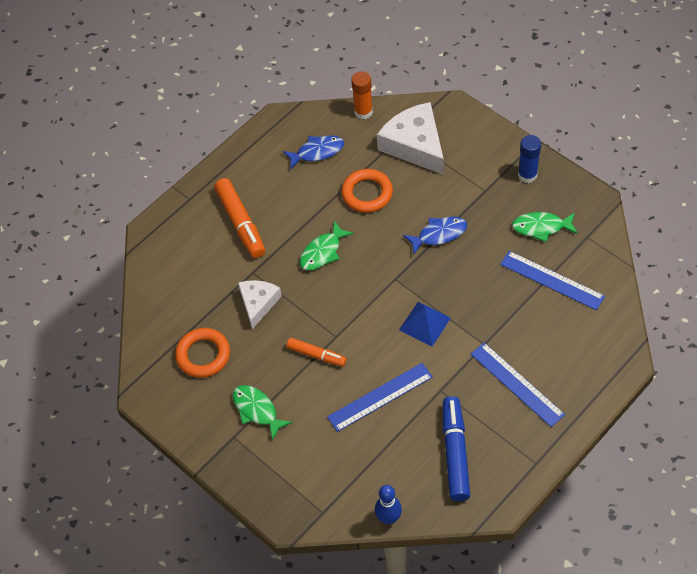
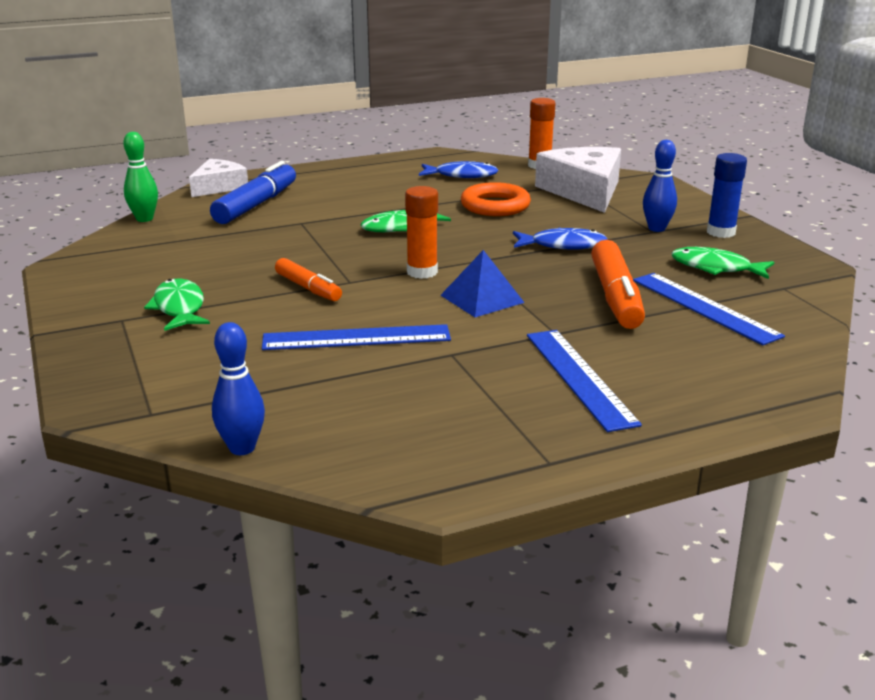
camera: 20 degrees right, 30 degrees down
orange ring [175,328,230,378] -> none
orange marker [214,178,265,258] -> orange marker moved to [591,240,645,329]
white cheese [238,280,282,329] -> white cheese moved to [189,159,248,197]
blue marker [443,396,470,501] -> blue marker moved to [210,161,296,224]
none -> green bowling pin [123,132,158,222]
none -> orange glue stick [405,186,438,279]
none -> blue bowling pin [643,140,677,232]

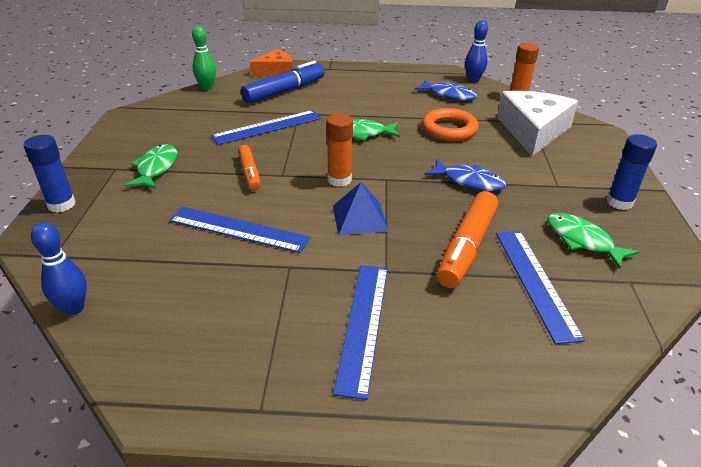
camera: 25 degrees right, 10 degrees up
white cheese [189,159,248,197] -> orange cheese [250,49,293,76]
blue bowling pin [643,140,677,232] -> blue bowling pin moved to [465,20,488,83]
none -> blue glue stick [23,135,76,213]
none -> blue ruler [211,110,322,145]

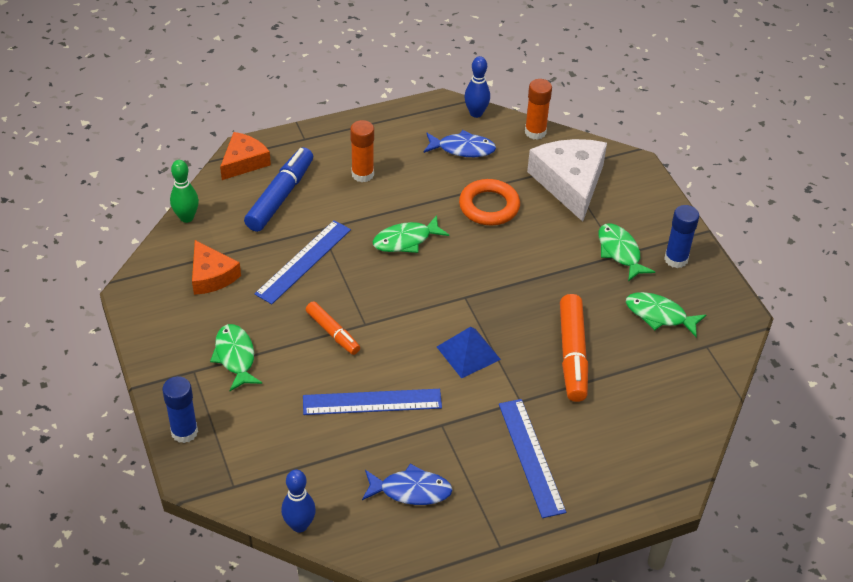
camera: 25 degrees left, 10 degrees up
orange glue stick [326,113,353,187] -> orange glue stick moved to [350,120,374,182]
blue fish [425,159,506,191] -> blue fish moved to [362,464,452,505]
blue ruler [496,231,585,344] -> none
none -> orange cheese [192,240,241,295]
none -> green fish [599,223,655,281]

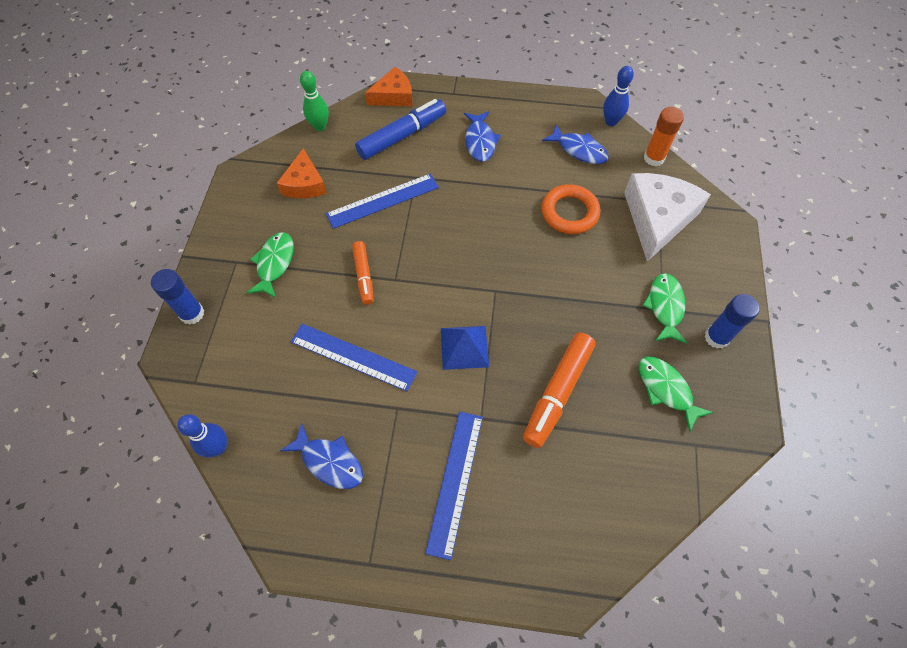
camera: 30 degrees right, 15 degrees up
orange glue stick [350,120,374,182] -> blue fish [464,111,501,162]
green fish [373,215,449,253] -> none

